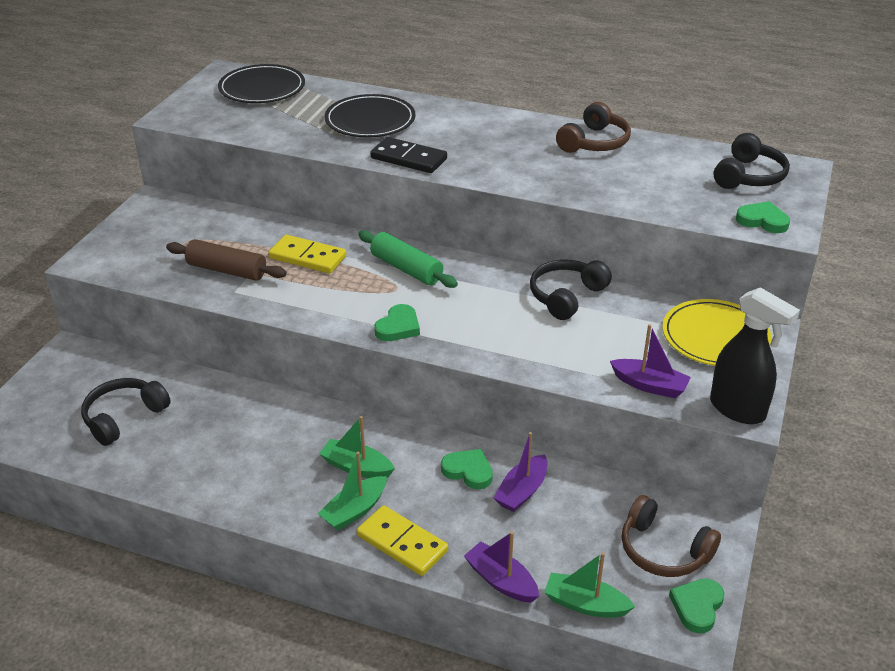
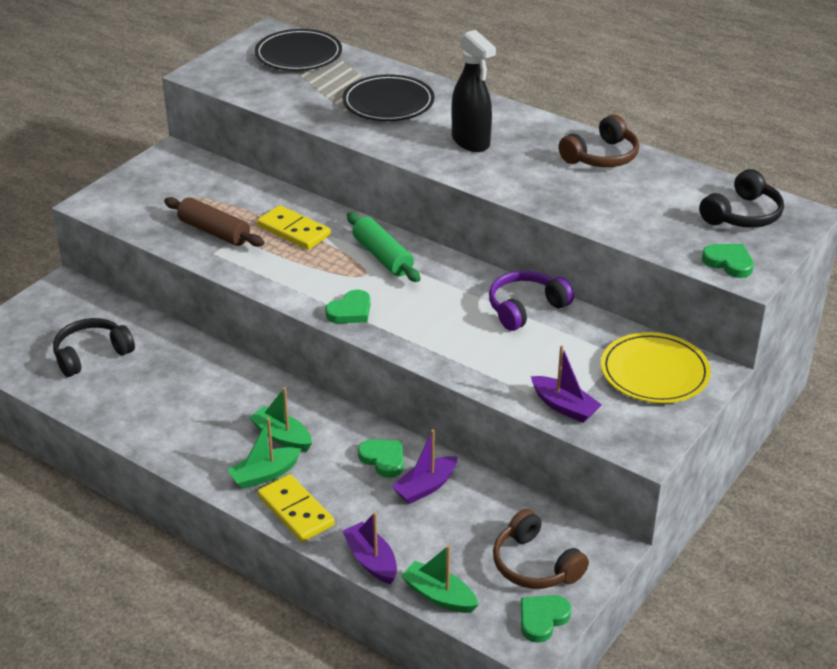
camera: 15 degrees right, 0 degrees up
black domino [370,137,447,173] -> none
black headphones [530,260,612,320] -> purple headphones [489,271,574,331]
black spray bottle [710,287,800,424] -> black spray bottle moved to [452,30,496,152]

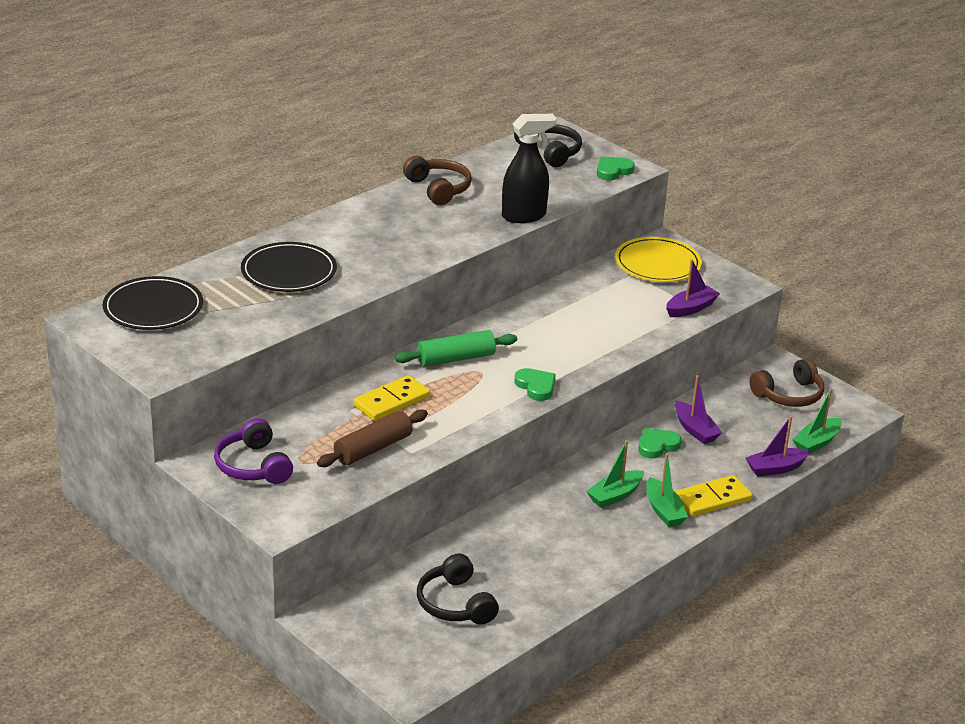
camera: 80 degrees left, 5 degrees down
black spray bottle [452,30,496,152] -> black spray bottle moved to [502,114,557,223]
purple headphones [489,271,574,331] -> purple headphones moved to [214,418,293,484]
green heart [521,595,571,643] -> none

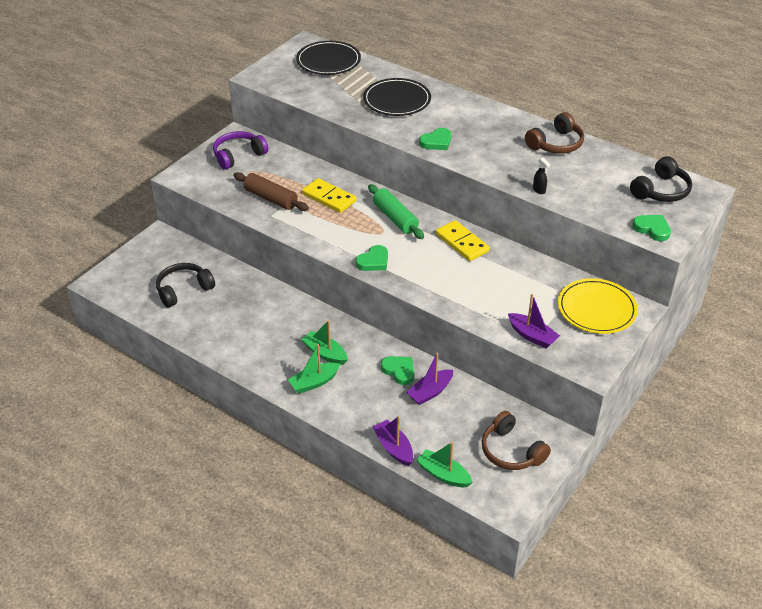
camera: 80 degrees right, 10 degrees up
black spray bottle [502,114,557,223] -> black spray bottle [533,158,551,194], size x0.41
yellow domino [675,475,752,517] -> yellow domino moved to [436,220,490,261]
none -> green heart [419,128,451,150]

